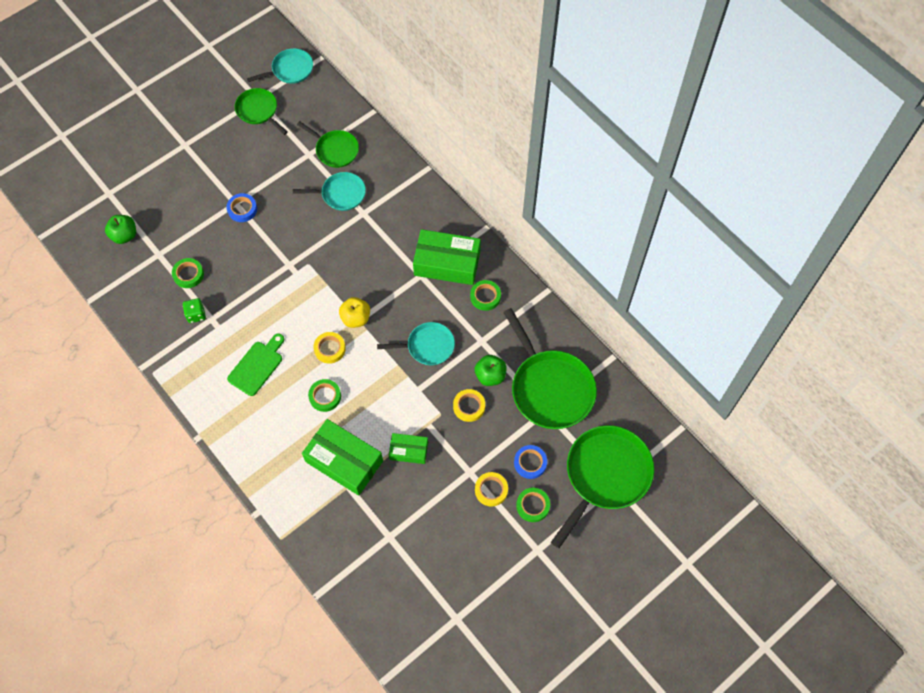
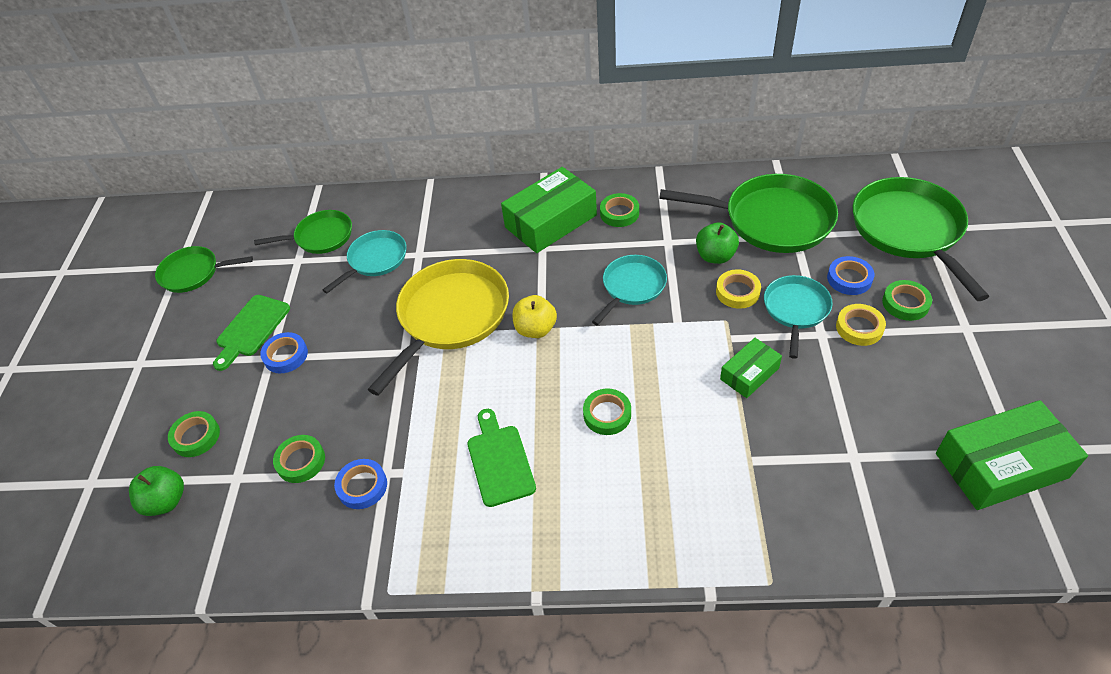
camera: 45 degrees left, 15 degrees down
green dice [183,298,206,323] -> blue tape [334,459,387,509]
turquoise pan [247,48,313,84] -> turquoise pan moved to [764,275,833,359]
green box [302,419,383,496] -> green box moved to [936,400,1088,510]
yellow tape [313,332,346,364] -> none
none -> green tape [168,411,220,457]
none -> green cutting board [213,295,290,371]
none -> yellow pan [368,259,509,396]

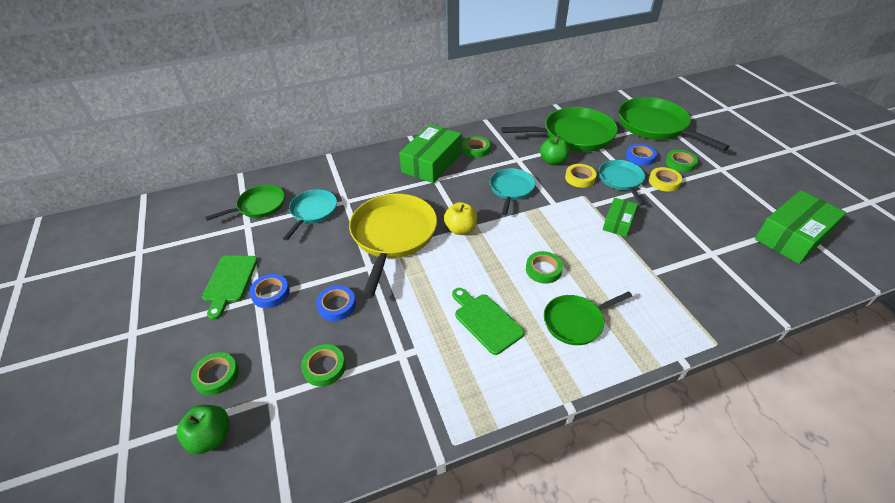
camera: 25 degrees left, 5 degrees down
green pan [155,246,253,293] -> green pan moved to [544,291,632,345]
blue tape [334,459,387,509] -> blue tape moved to [316,285,356,321]

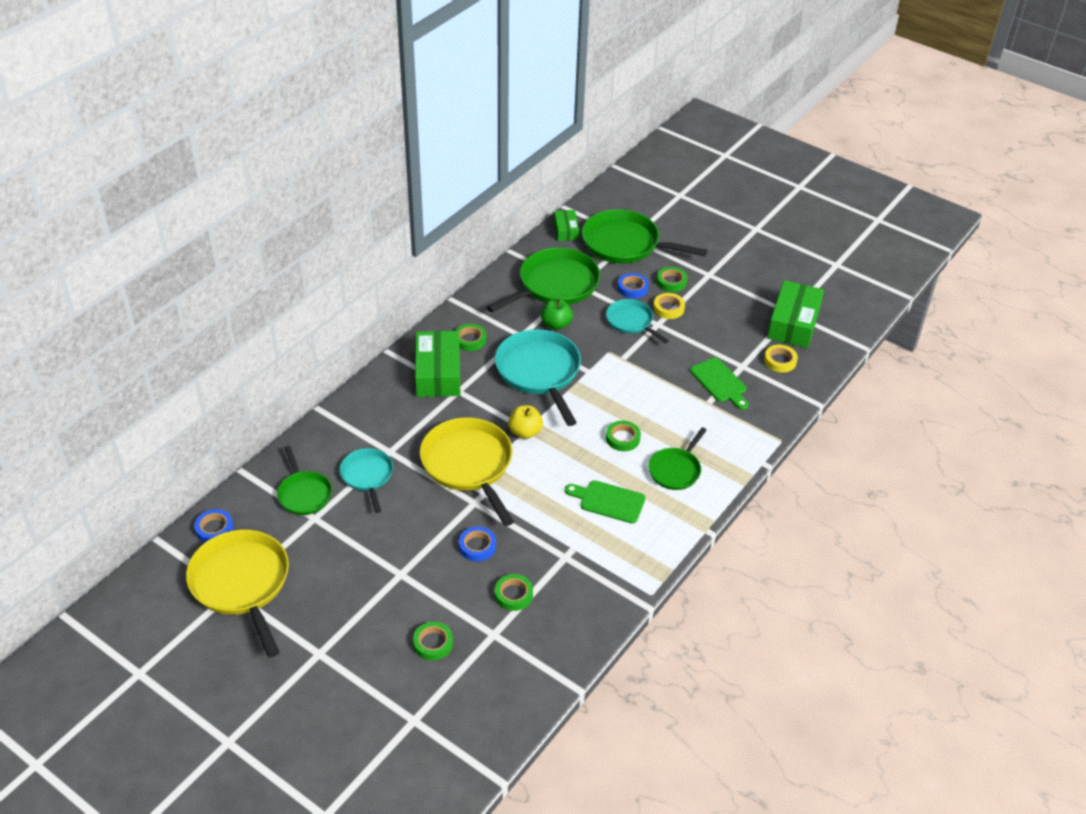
camera: 35 degrees left, 0 degrees up
green apple [176,405,229,454] -> none
green cutting board [202,255,258,320] -> green cutting board moved to [690,358,749,410]
green pan [205,185,285,221] -> green pan turned 135 degrees clockwise [277,446,332,515]
blue tape [249,274,290,308] -> blue tape moved to [194,509,233,542]
turquoise pan [490,168,535,215] -> turquoise pan [495,329,581,426], size x1.75
yellow tape [565,164,597,188] -> yellow tape moved to [764,345,798,373]
green box [603,198,638,237] -> green box moved to [554,210,579,241]
none -> yellow pan [186,530,289,658]

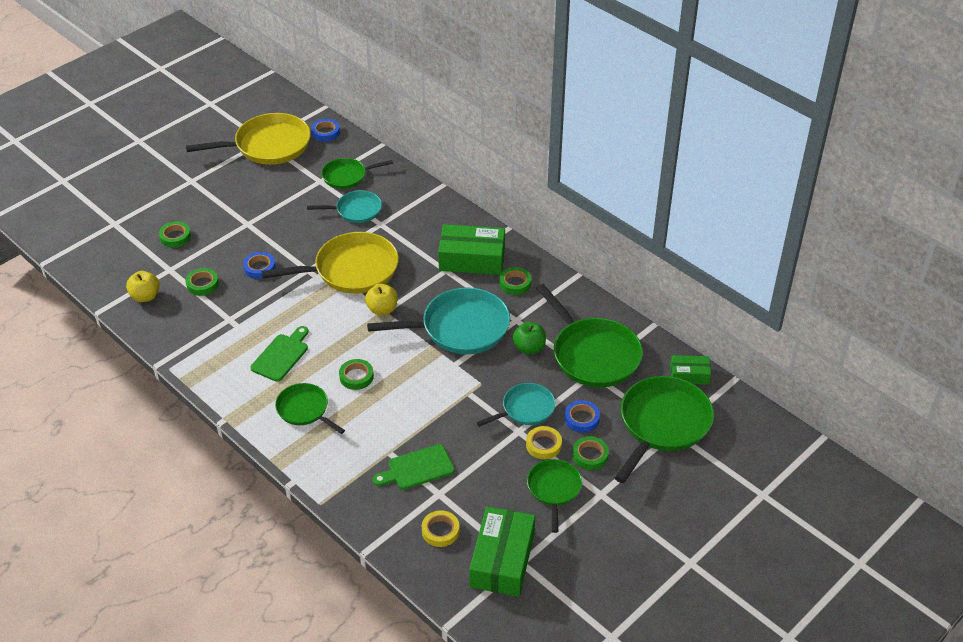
camera: 100 degrees right, 0 degrees up
green box [767,280,824,348] -> green box turned 75 degrees clockwise [469,506,535,597]
none -> yellow apple [126,271,160,302]
none -> green pan [527,459,582,533]

